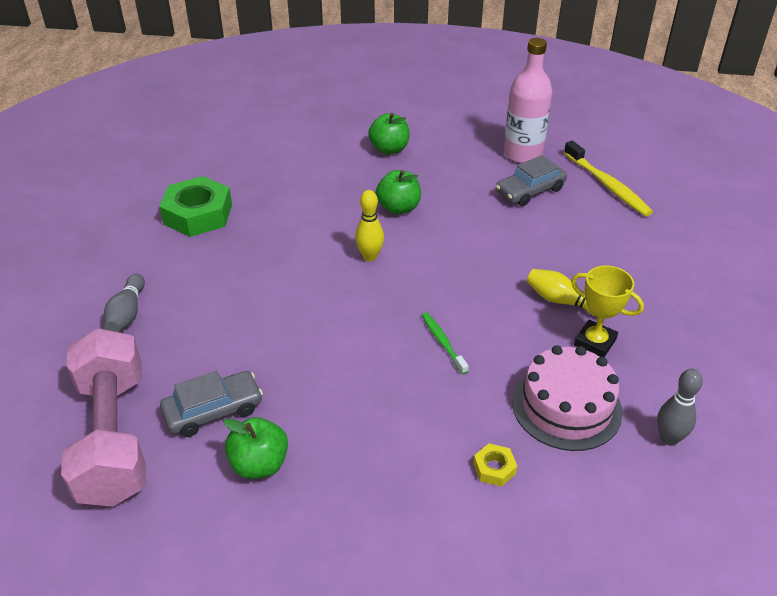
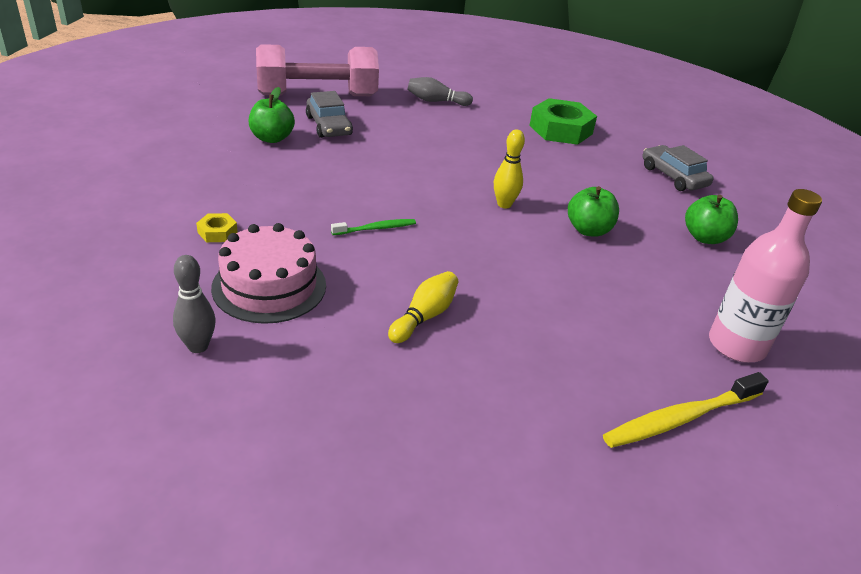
camera: 90 degrees right, 5 degrees down
grey car [496,155,567,206] -> grey car moved to [642,145,713,191]
yellow trophy [571,266,644,357] -> none

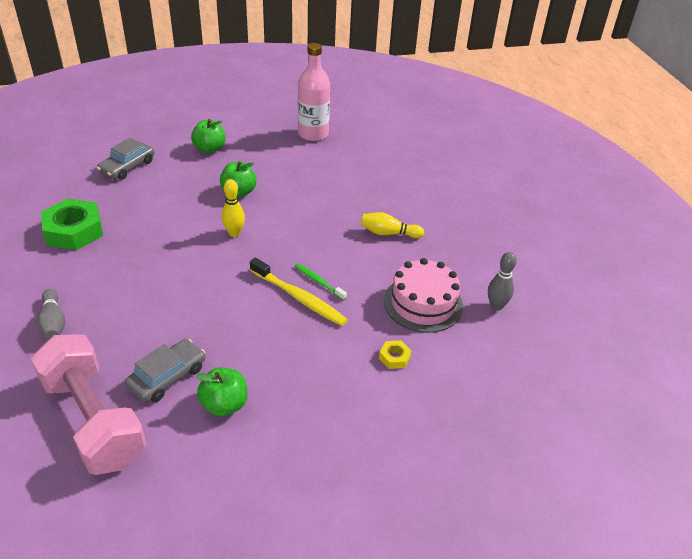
camera: 115 degrees left, 5 degrees up
yellow toothbrush [603,372,769,448] -> yellow toothbrush moved to [250,257,348,326]

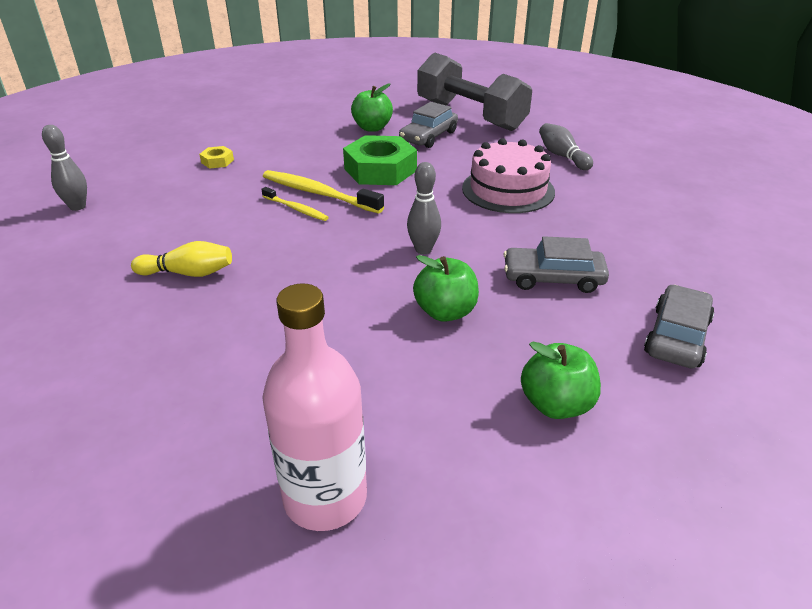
camera: 175 degrees right, 5 degrees down
pink dumbbell [31,334,146,475] -> grey dumbbell [417,52,532,131]
green nut [41,198,103,250] -> green nut moved to [343,135,417,185]
yellow bowling pin [222,179,245,237] -> grey bowling pin [407,162,441,254]
green toothbrush [295,264,347,300] -> yellow toothbrush [261,187,329,221]
pink cake [384,258,463,333] -> pink cake moved to [462,138,555,213]
none -> grey car [503,236,609,293]

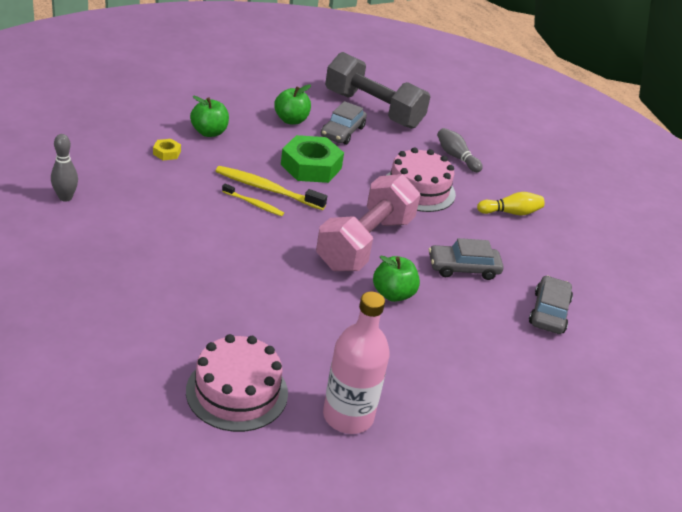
camera: 15 degrees left, 0 degrees up
yellow bowling pin [131,241,232,277] -> yellow bowling pin moved to [477,192,545,215]
grey bowling pin [407,162,441,254] -> pink dumbbell [316,174,421,271]
green apple [521,341,601,419] -> green apple moved to [190,96,229,137]
none -> pink cake [186,334,288,432]

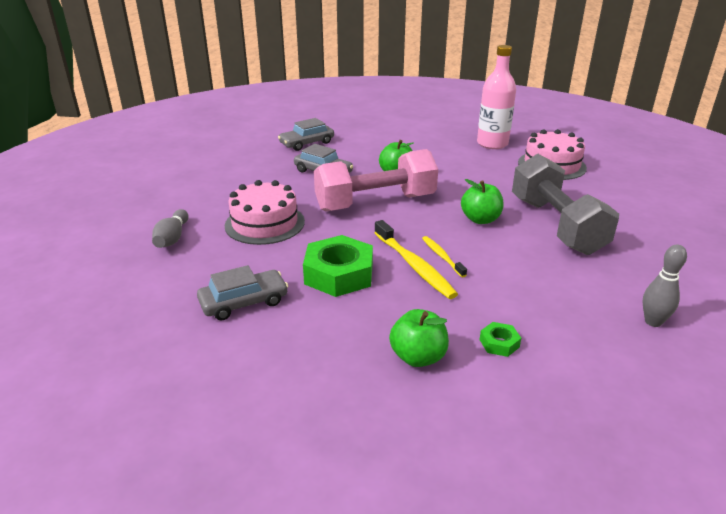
camera: 135 degrees left, 5 degrees down
yellow nut [153,139,181,160] -> green nut [480,322,521,357]
green apple [274,84,311,124] -> green apple moved to [461,179,503,224]
grey dumbbell [325,52,431,129] -> grey dumbbell moved to [512,154,619,255]
yellow bowling pin [477,192,545,215] -> none

